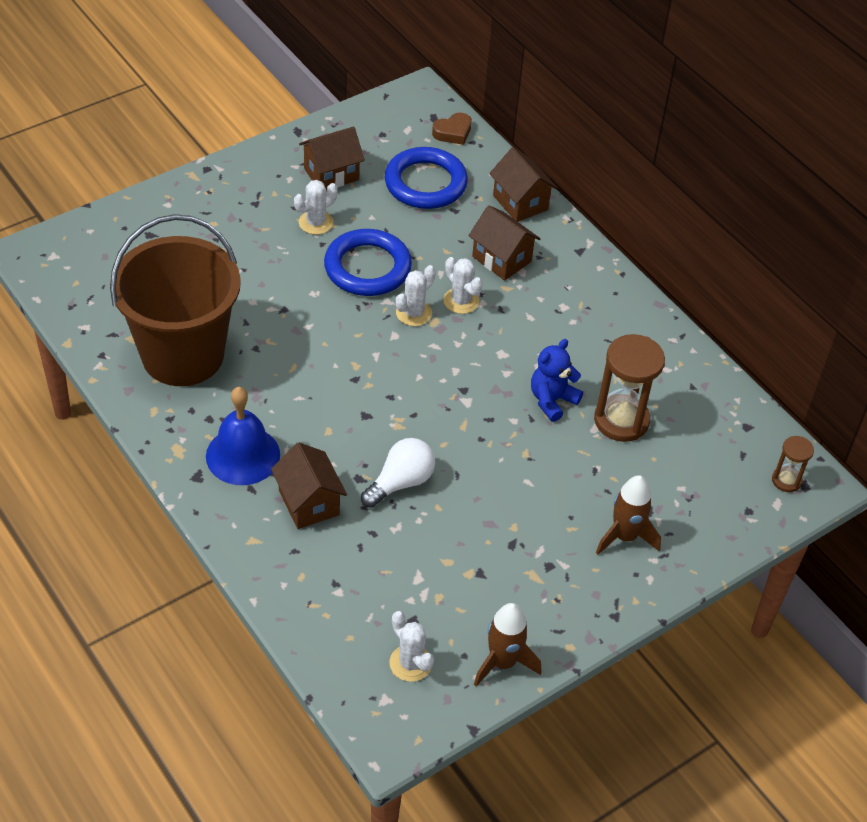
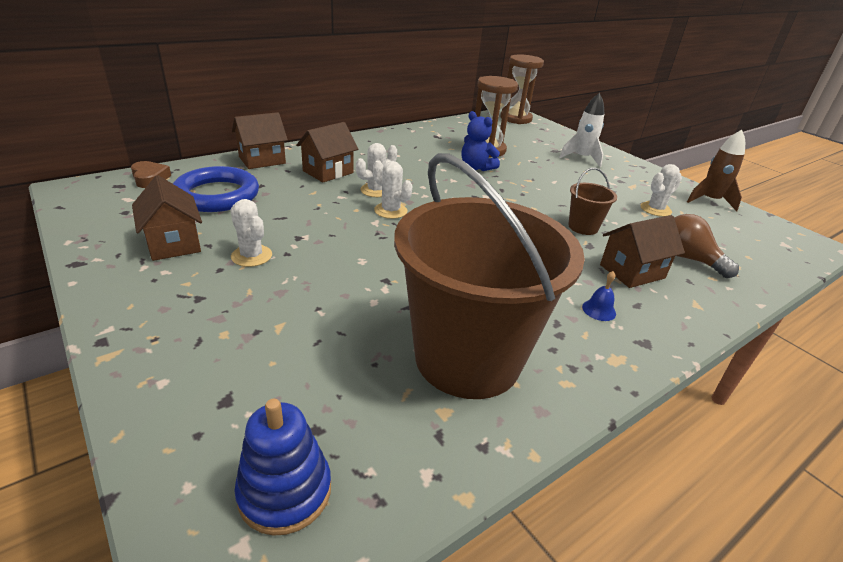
camera: 90 degrees left, 15 degrees down
blue bell [206,387,280,485] -> blue bell [582,271,616,321], size x0.42
blue ring [324,229,412,296] -> none
white light bulb [361,438,435,508] -> brown bucket [568,168,617,235]
white cactus [389,611,434,682] -> white cactus moved to [640,164,682,217]
brown rocket [596,475,661,555] -> white rocket [559,93,604,167]
brown hourglass [772,436,814,492] -> brown hourglass [500,54,544,124], size x1.89
none -> blue stacking toy [234,399,331,536]
none -> brown light bulb [674,214,739,278]

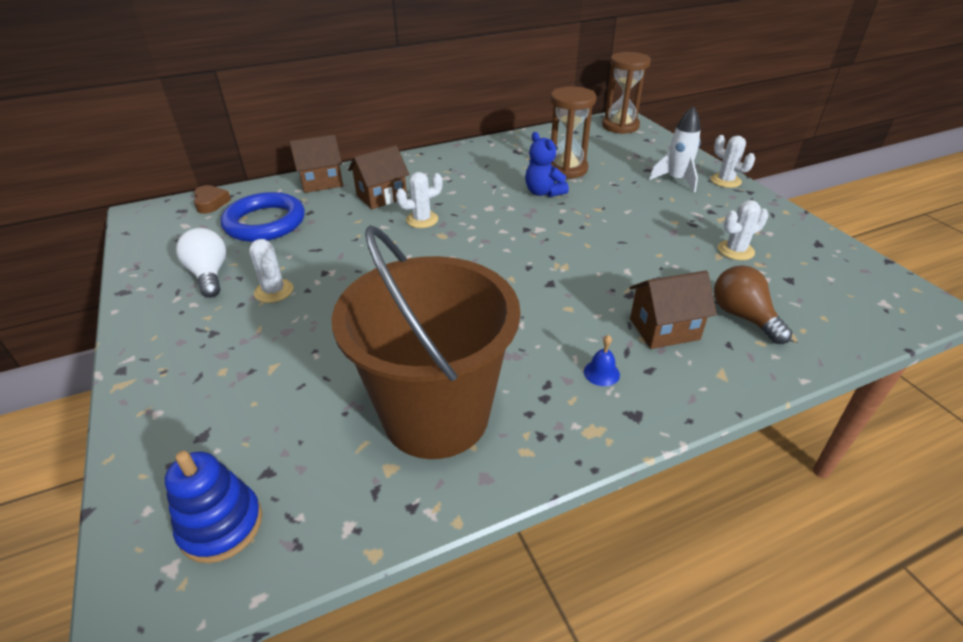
camera: 15 degrees right, 5 degrees up
brown house [132,175,202,261] -> white light bulb [176,228,226,298]
white cactus [373,160,413,219] -> white cactus moved to [711,135,755,188]
brown bucket [568,168,617,235] -> none
brown rocket [687,130,745,211] -> none

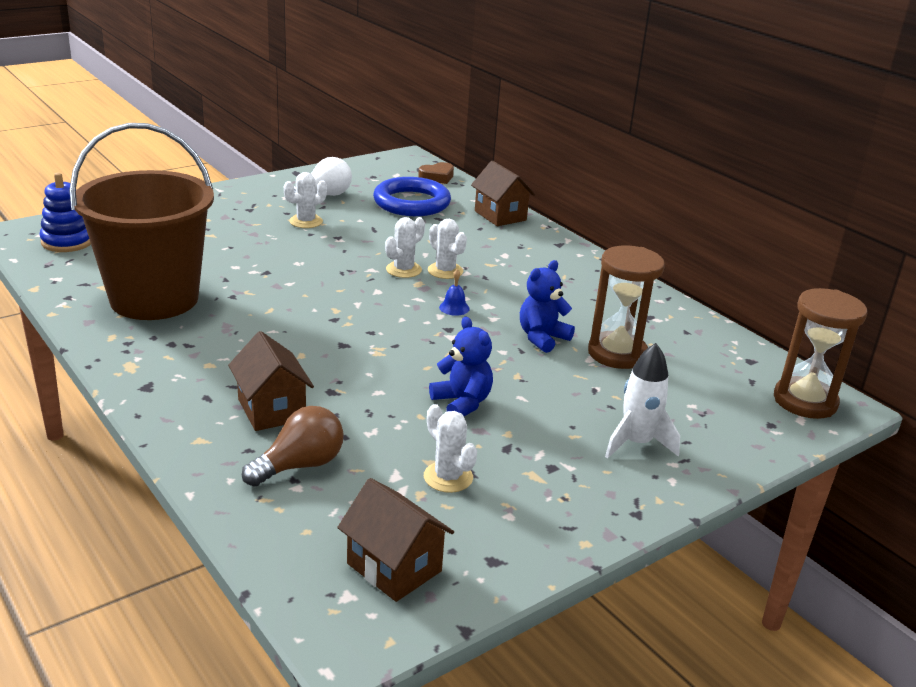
camera: 75 degrees right, 10 degrees down
brown house [348,145,409,209] -> brown house moved to [337,478,454,602]
blue bell [584,335,620,386] -> blue bell moved to [439,269,470,316]
white cactus [711,135,755,188] -> white cactus moved to [385,217,425,278]
none -> blue teddy bear [429,316,493,416]

